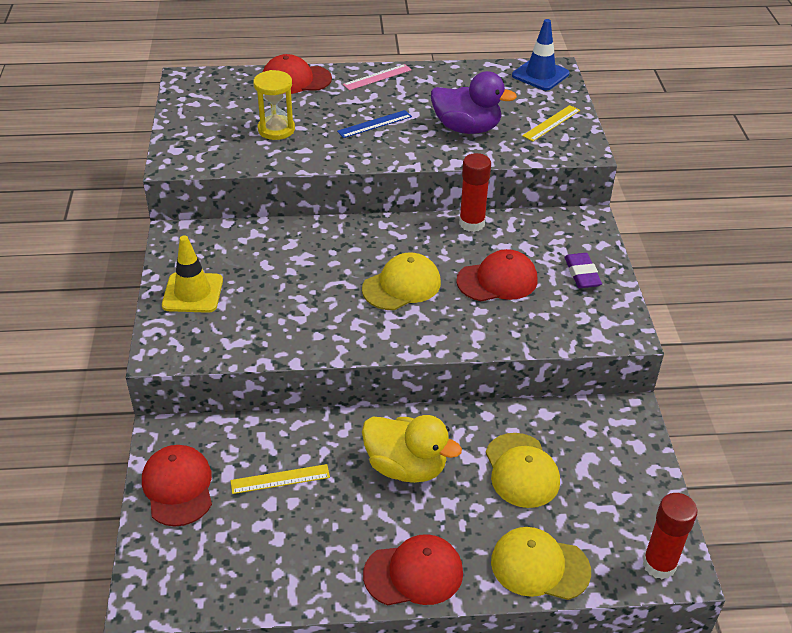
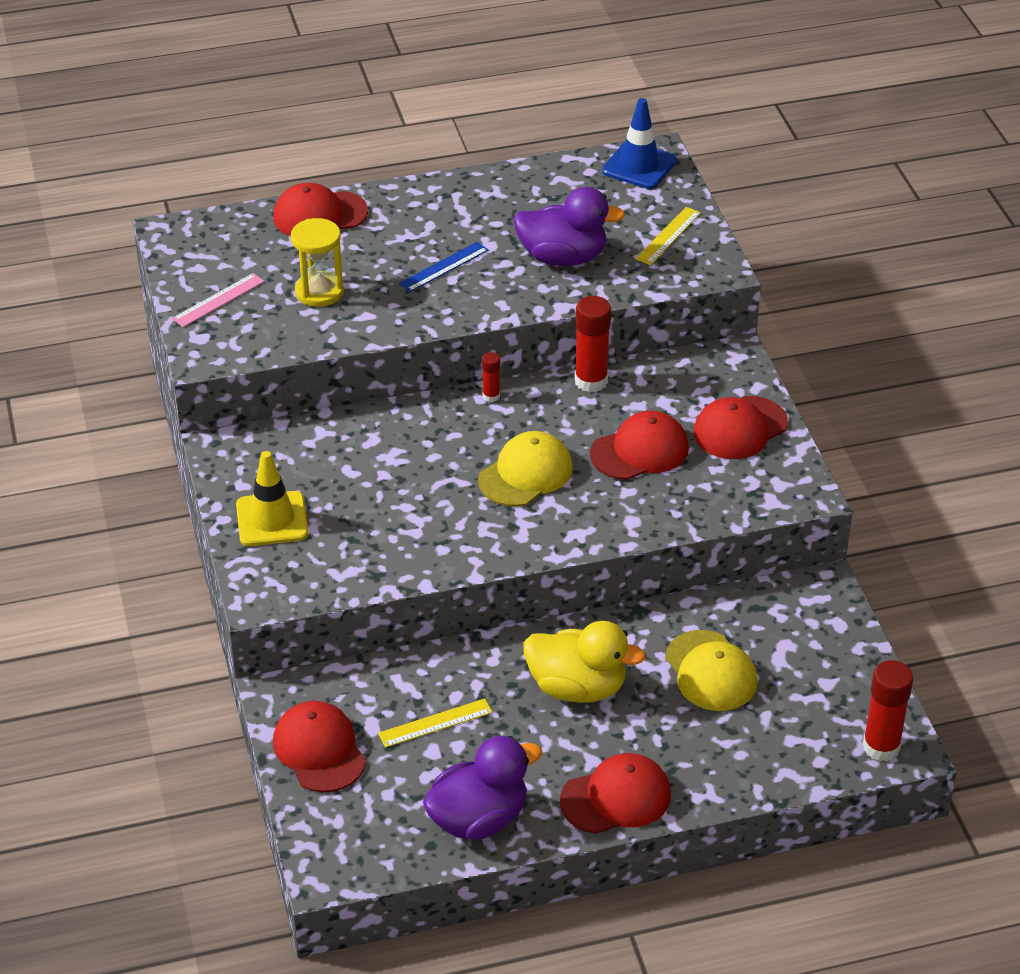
camera: 10 degrees left, 0 degrees up
pink ruler [343,64,412,90] -> pink ruler moved to [172,273,265,327]
yellow cap [491,527,591,600] -> none
purple eraser [564,253,602,288] -> red cap [693,396,788,459]
none -> purple duck [423,736,542,840]
none -> red glue stick [482,352,500,402]

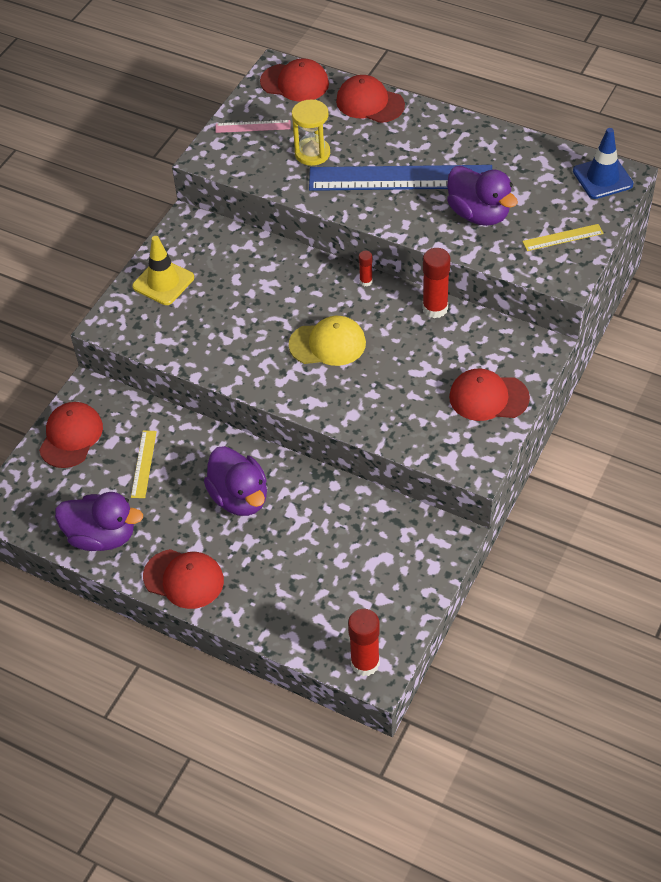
camera: 45 degrees right, 10 degrees up
yellow ruler [378,698,493,748] -> yellow ruler turned 75 degrees clockwise [131,430,157,498]
blue ruler [399,242,488,292] -> blue ruler [309,165,492,191], size x2.36
yellow duck [523,621,646,703] -> purple duck [204,446,267,516]
red cap [590,411,689,480] -> red cap moved to [260,58,329,102]
yellow cap [665,630,758,711] -> none

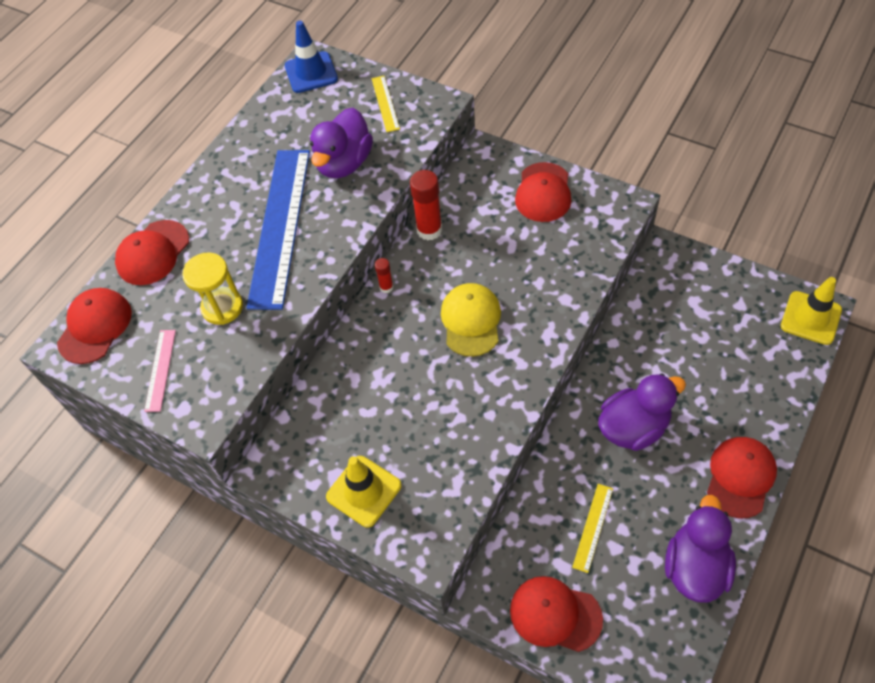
camera: 85 degrees left, 5 degrees up
yellow ruler [131,430,157,498] -> yellow ruler turned 75 degrees counterclockwise [572,484,613,573]
red glue stick [348,609,380,676] -> yellow traffic cone [781,277,842,345]
purple duck [447,166,518,226] -> purple duck turned 150 degrees clockwise [310,108,373,178]

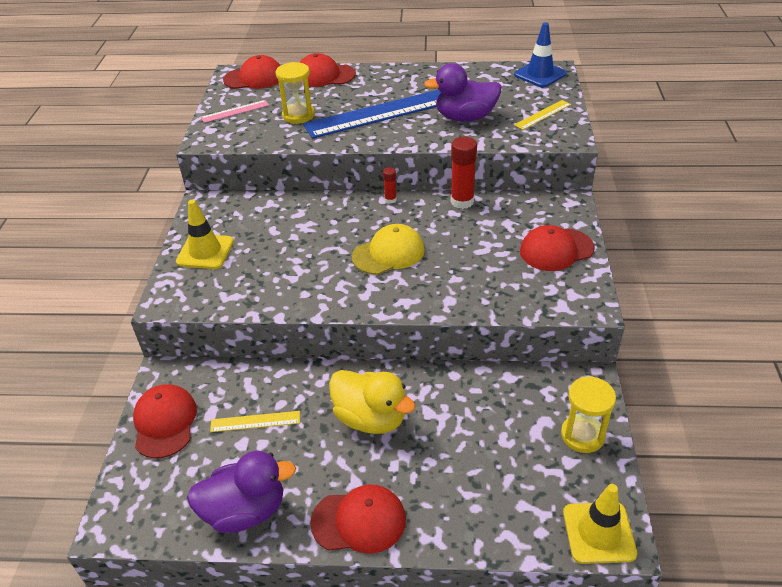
camera: 60 degrees right, 15 degrees down
purple duck [598,373,686,451] -> yellow duck [329,370,416,434]
none -> yellow hourglass [561,376,616,453]

